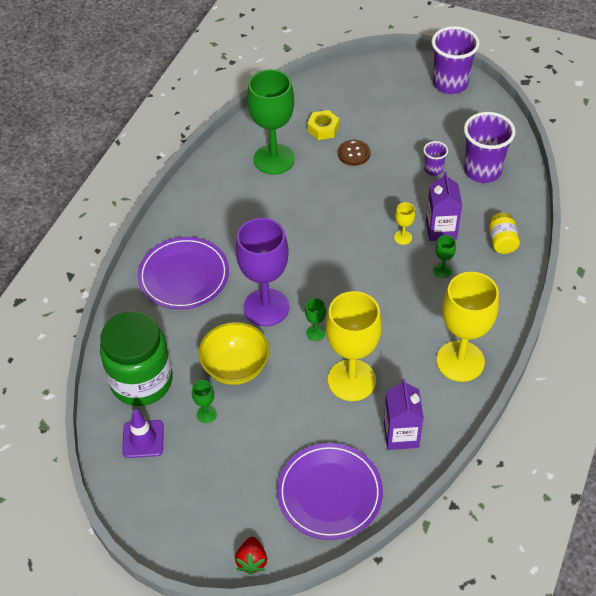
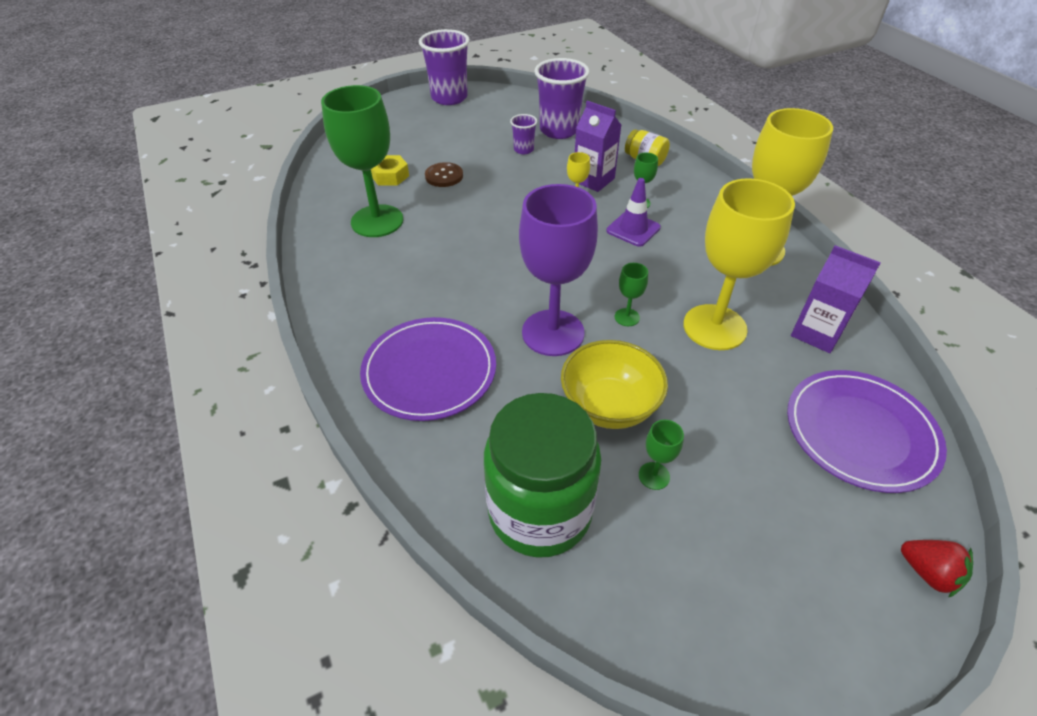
camera: 50 degrees left, 5 degrees down
purple traffic cone [122,409,164,458] -> purple traffic cone moved to [606,178,661,247]

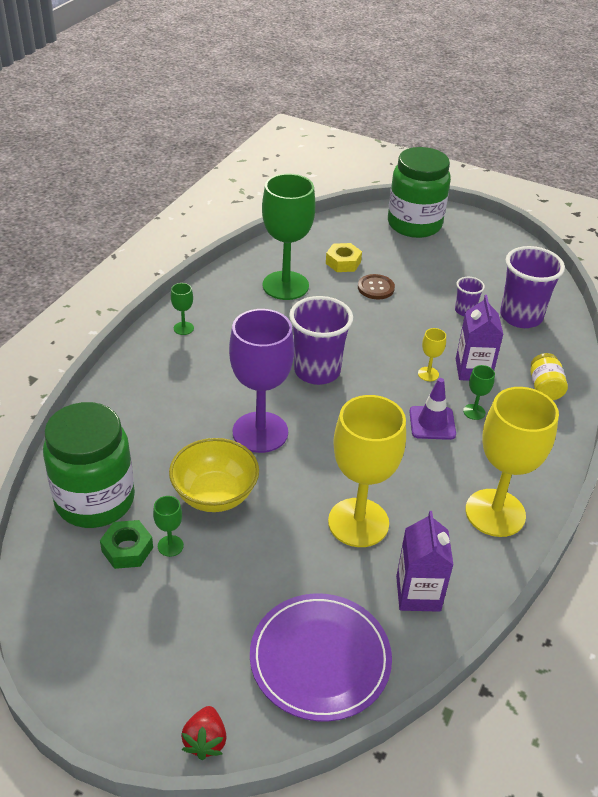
camera: 50 degrees right, 5 degrees down
purple plate [360,317,496,421] -> none
purple cup [419,29,470,105] -> purple cup moved to [289,296,353,385]
green goblet [615,263,648,326] -> green goblet moved to [171,283,194,335]
none -> green nut [100,520,153,569]
none -> green jar [388,147,451,238]

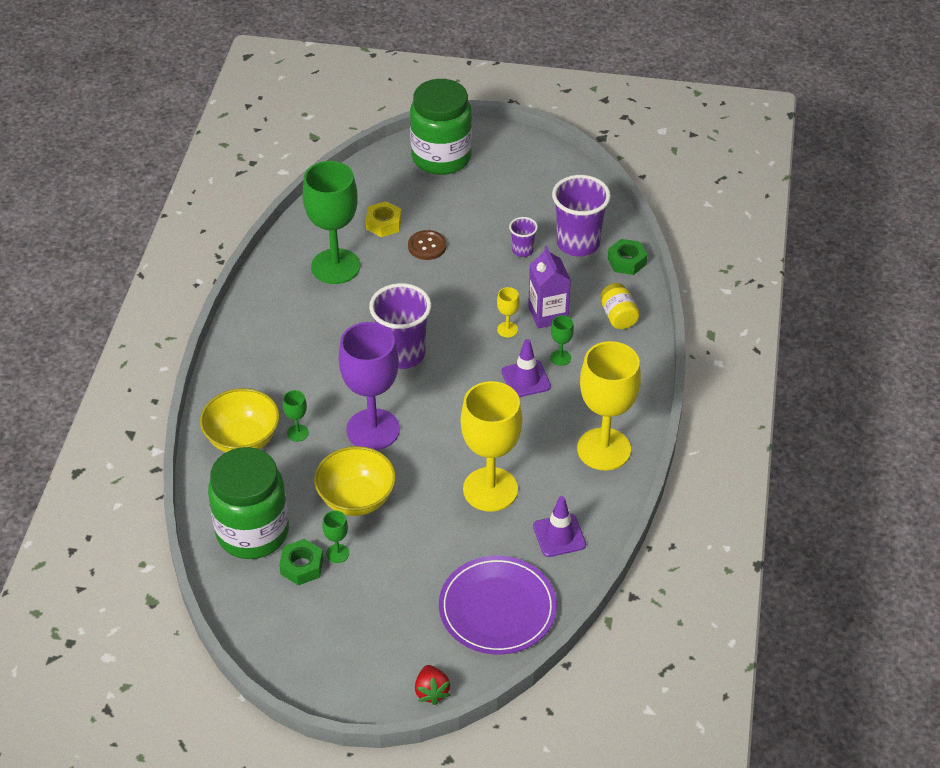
camera: 15 degrees left, 5 degrees up
green goblet [171,283,194,335] -> green goblet moved to [283,390,309,442]
purple carton [396,511,453,612] -> purple traffic cone [533,496,586,557]
none -> yellow bowl [200,388,280,452]
none -> green nut [608,239,647,275]

